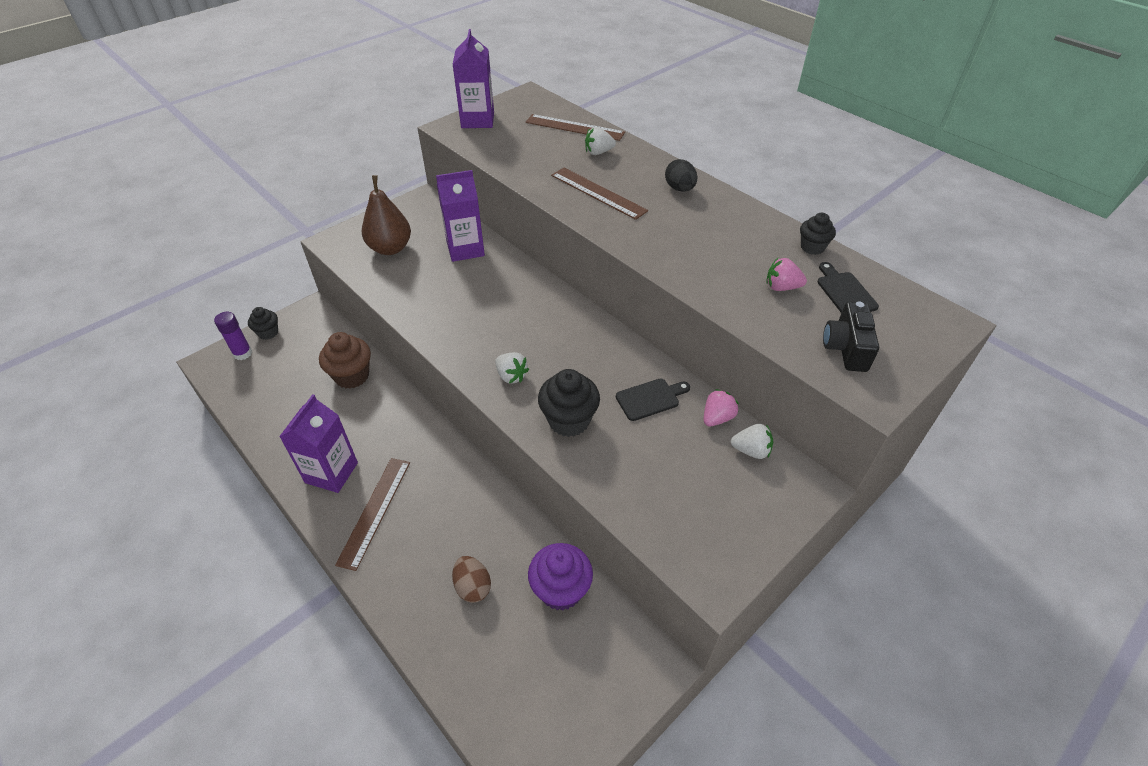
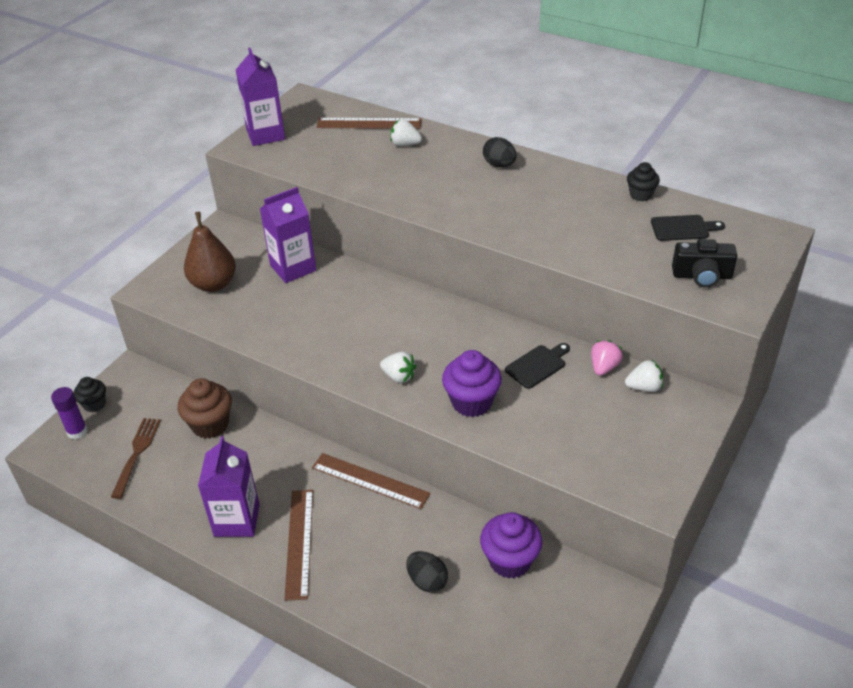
camera: 15 degrees left, 5 degrees down
brown egg [452,556,491,603] -> black egg [406,551,448,593]
black cupcake [538,369,600,437] -> purple cupcake [442,350,502,417]
brown ruler [551,168,648,220] -> brown ruler moved to [312,453,431,509]
white strawberry [585,127,616,155] -> white strawberry turned 45 degrees clockwise [390,119,422,146]
pink strawberry [766,258,807,291] -> none
black cutting board [818,262,879,313] -> black cutting board turned 120 degrees clockwise [651,215,725,241]
black camera [823,301,879,372] -> black camera turned 75 degrees counterclockwise [672,239,737,287]
none -> brown fork [111,418,161,499]

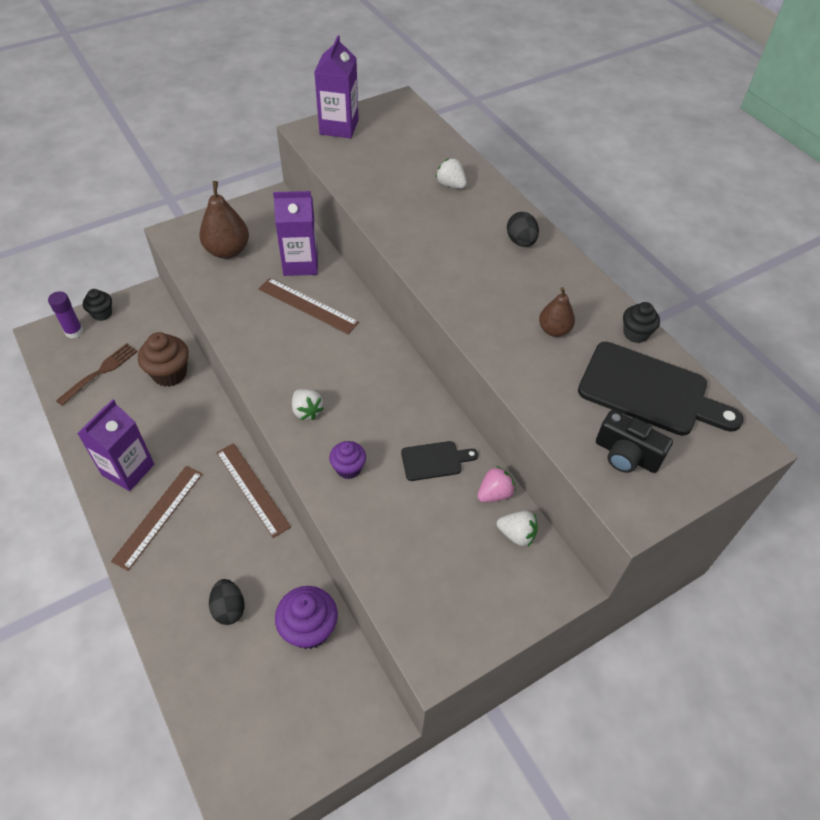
camera: 25 degrees right, 10 degrees up
brown ruler [317,118,422,129] -> brown ruler moved to [258,278,359,334]
purple cupcake [442,350,502,417] -> purple cupcake [329,441,366,479], size x0.61
black cutting board [651,215,725,241] -> black cutting board [578,342,743,436], size x1.94
none -> brown pear [539,287,575,337]

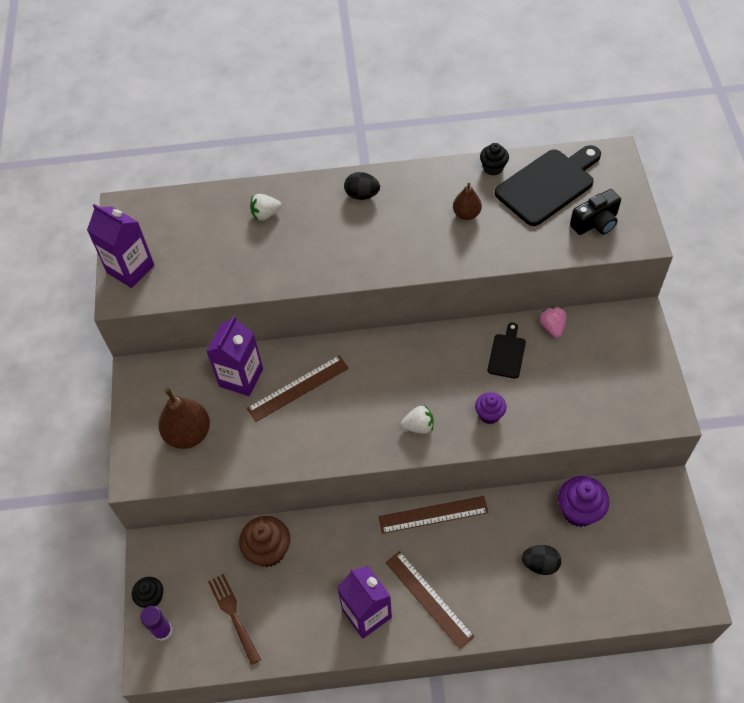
camera: 60 degrees left, 5 degrees up
white strawberry [497,511,538,546] -> none

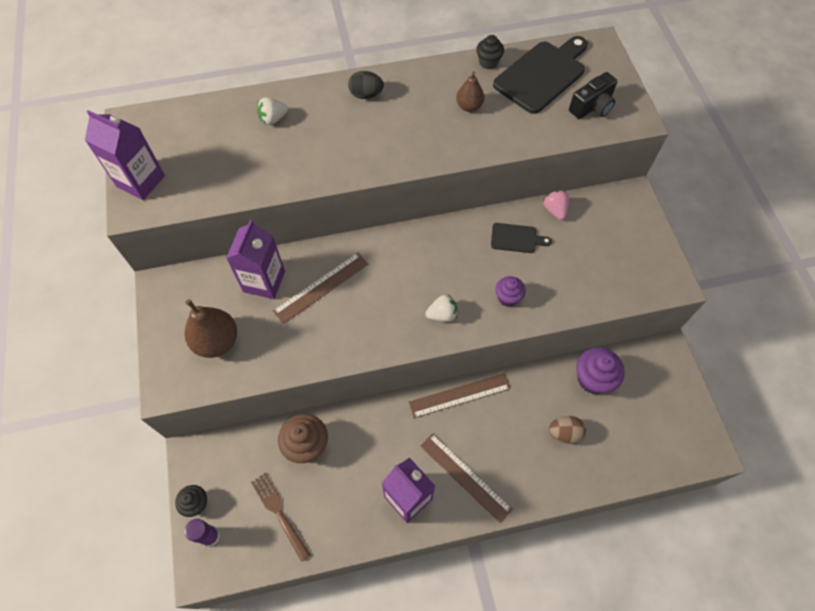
camera: 10 degrees left, 5 degrees up
black cutting board [488,323,526,379] -> black cutting board turned 90 degrees clockwise [491,223,552,253]
black egg [522,545,561,575] -> brown egg [549,416,586,444]

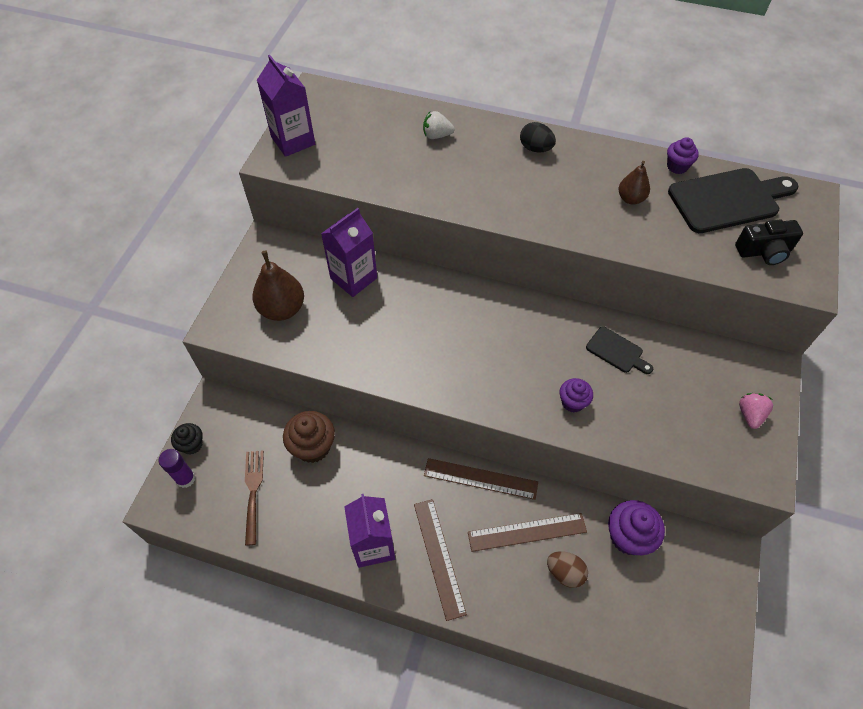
camera: 30 degrees right, 5 degrees down
brown ruler [273,252,368,324] -> brown ruler moved to [468,513,587,552]
white strawberry [425,294,457,322] -> none
black cupcake [476,35,504,69] -> purple cupcake [667,137,699,174]
pink strawberry [543,190,569,220] -> pink strawberry moved to [739,393,773,429]

